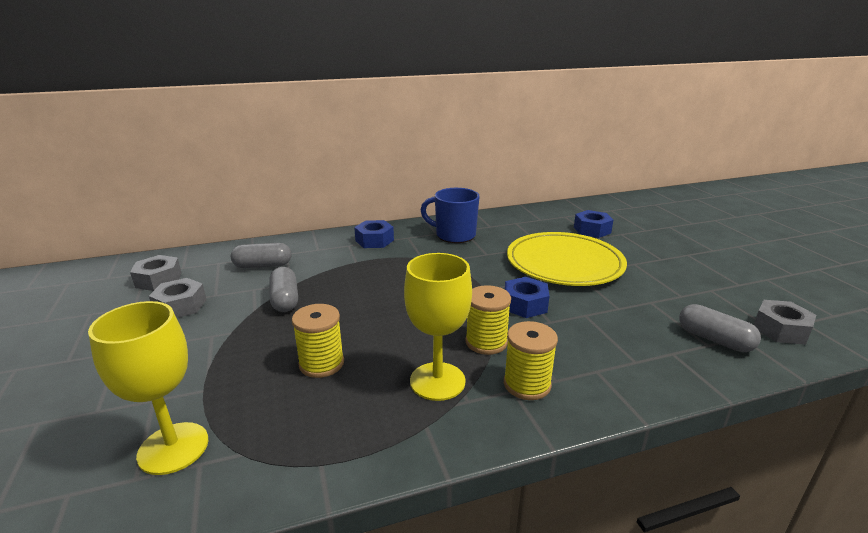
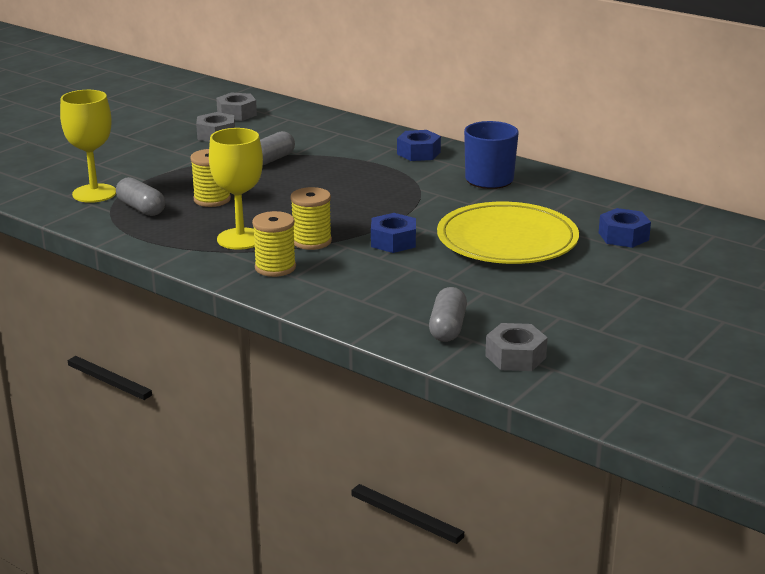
camera: 55 degrees right, 0 degrees up
grey capsule [231,243,291,268] -> grey capsule moved to [116,177,165,216]

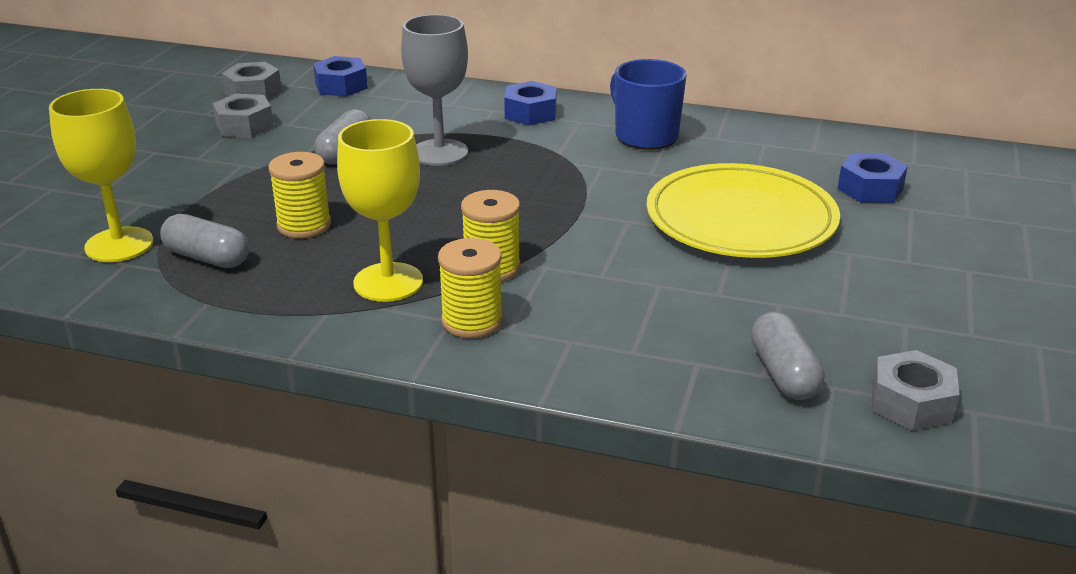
camera: 20 degrees left, 5 degrees up
blue nut [371,213,416,253] -> blue nut moved to [313,56,368,97]
none -> grey goblet [401,14,468,166]

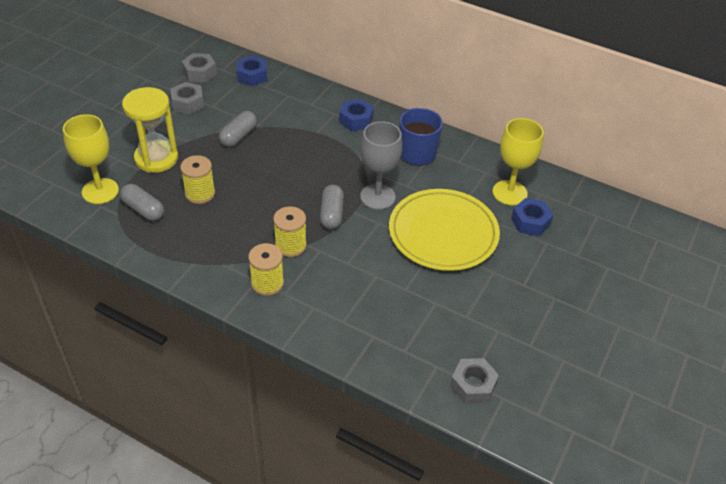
camera: 10 degrees right, 15 degrees up
yellow goblet [337,119,423,302] -> yellow goblet moved to [492,118,544,205]
grey goblet [401,14,468,166] -> grey goblet moved to [360,121,402,210]
grey capsule [751,312,825,400] -> grey capsule moved to [320,185,344,229]
none -> yellow hourglass [122,87,178,173]

